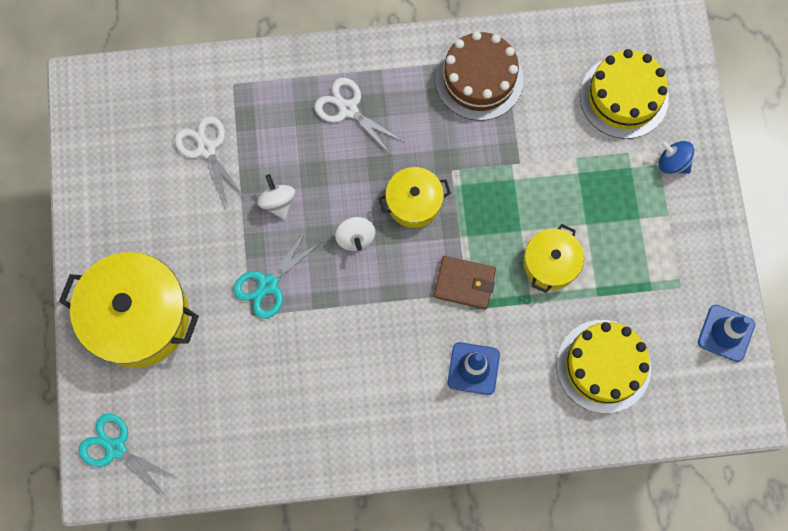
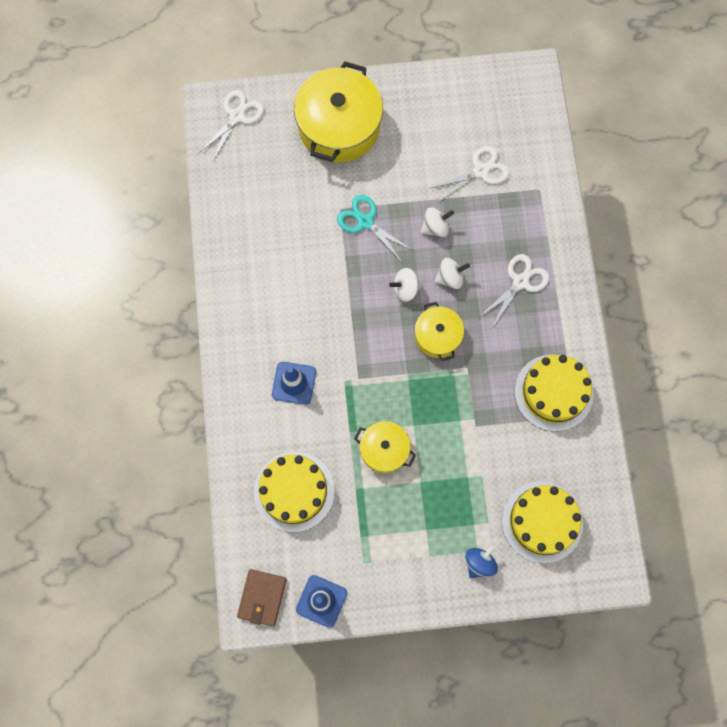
camera: 90 degrees right, 0 degrees up
turquoise scissors [78,413,178,496] -> white scissors [199,90,264,161]
brown wallet [434,256,496,309] -> brown wallet moved to [237,569,287,627]
brown cake [435,31,524,121] -> yellow cake [514,354,594,431]
none -> white spinning top [435,258,470,289]

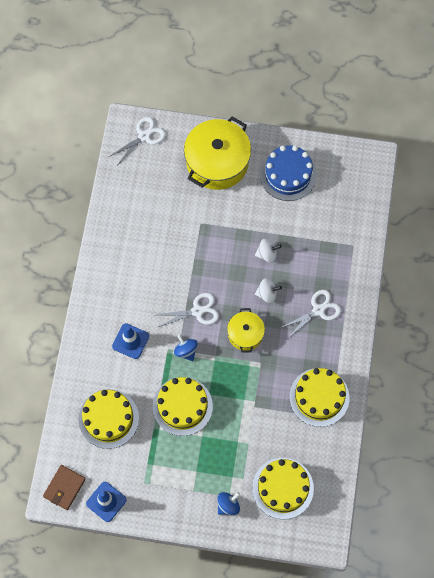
camera: 15 degrees right, 5 degrees down
turquoise scissors [337,195,412,262] -> none
yellow pot [354,421,416,473] -> yellow cake [153,377,213,436]
white spinning top [389,268,422,302] -> none
white scissors [429,146,510,201] -> white scissors moved to [156,293,219,327]
none -> blue spinning top [174,334,197,361]
none -> blue cake [260,145,317,201]

